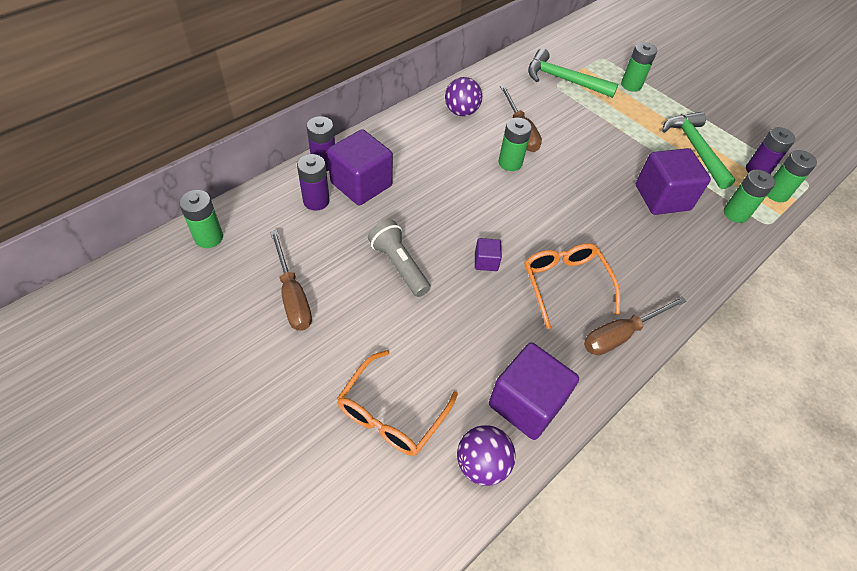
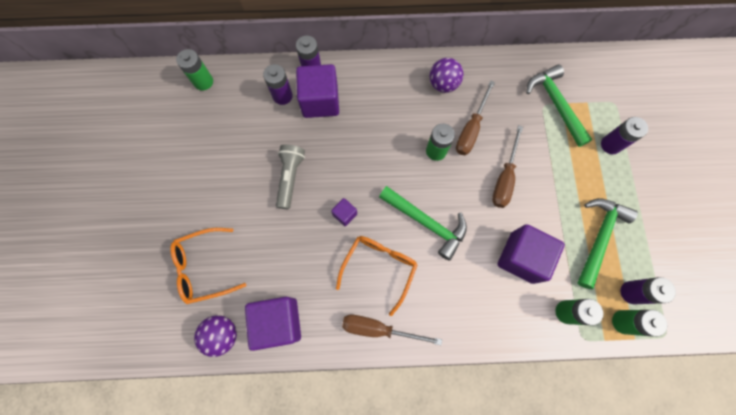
camera: 45 degrees right, 20 degrees up
brown screwdriver [270,230,312,331] -> brown screwdriver moved to [492,125,523,208]
green battery [621,42,657,92] -> purple battery [601,117,648,154]
none -> green hammer [379,186,467,261]

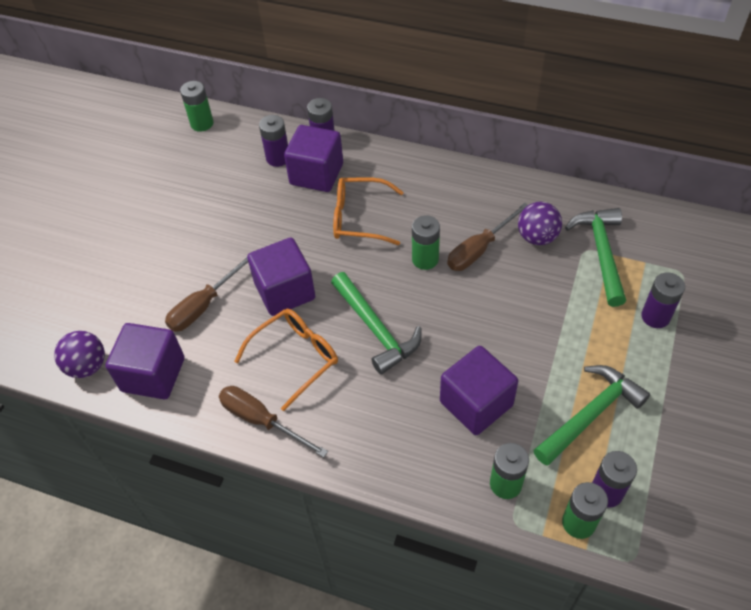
camera: 25 degrees right, 20 degrees down
orange glasses [170,228,246,304] -> orange glasses moved to [333,177,404,245]
grey flashlight [276,145,305,209] -> none
purple cube [331,198,357,226] -> purple cube [247,238,315,316], size x2.13
purple ball [430,58,464,93] -> purple ball moved to [518,202,562,245]
brown screwdriver [492,125,523,208] -> brown screwdriver moved to [165,257,248,332]

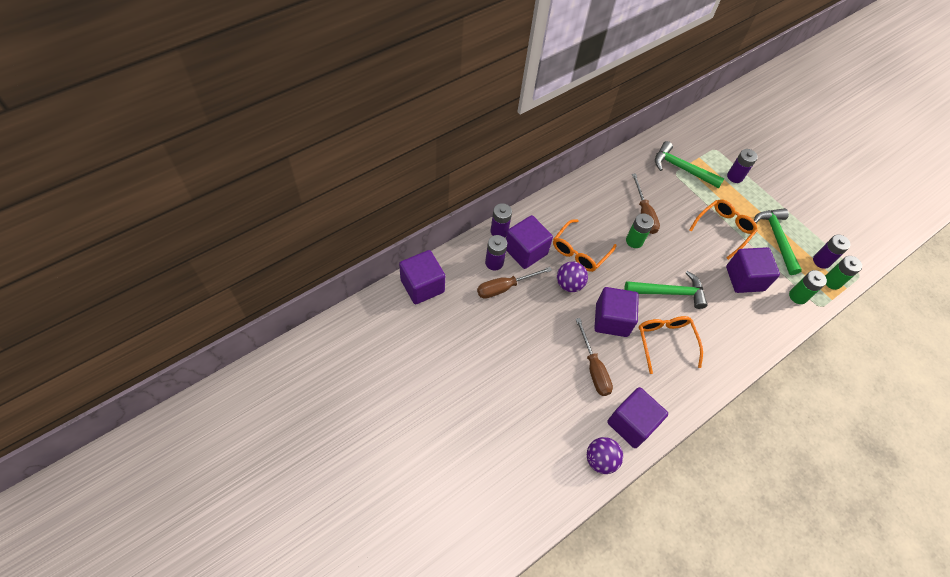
camera: 65 degrees left, 5 degrees up
green battery [180,81,213,132] -> purple cube [399,250,445,304]
brown screwdriver [219,386,328,458] -> brown screwdriver moved to [477,267,552,299]
purple ball [518,202,562,245] -> purple ball moved to [557,262,588,292]
none -> orange glasses [689,199,758,260]

